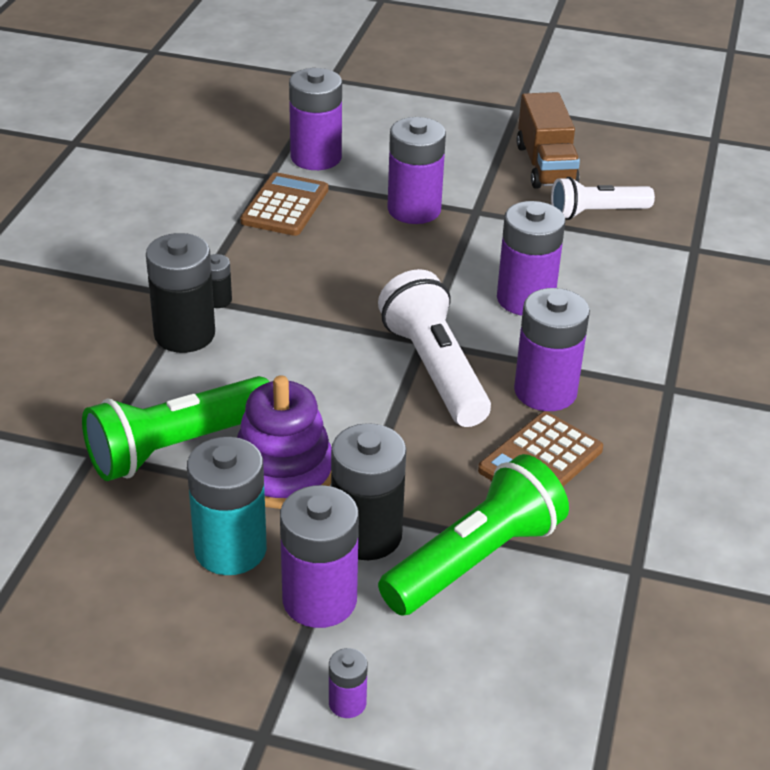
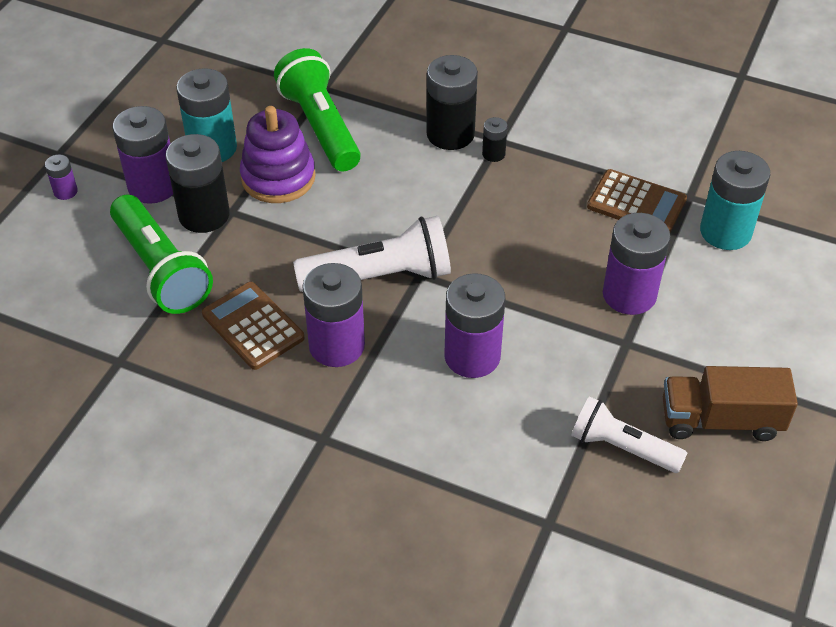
camera: 100 degrees right, 10 degrees up
purple battery [289,68,342,170] -> turquoise battery [700,151,770,250]
white flashlight [551,177,655,220] -> white flashlight turned 60 degrees counterclockwise [571,396,687,473]

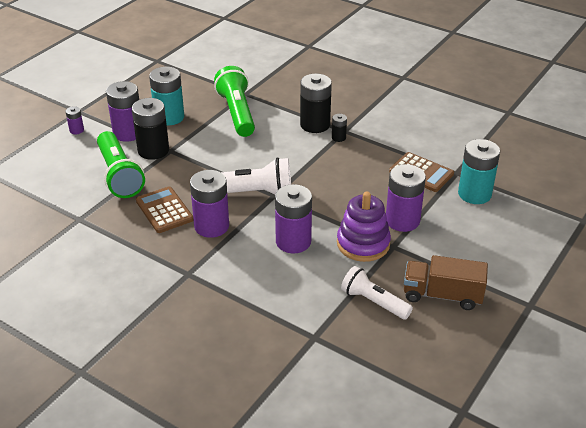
camera: 10 degrees right, 10 degrees down
purple stacking toy [240,106,316,203] -> purple stacking toy moved to [337,192,391,262]

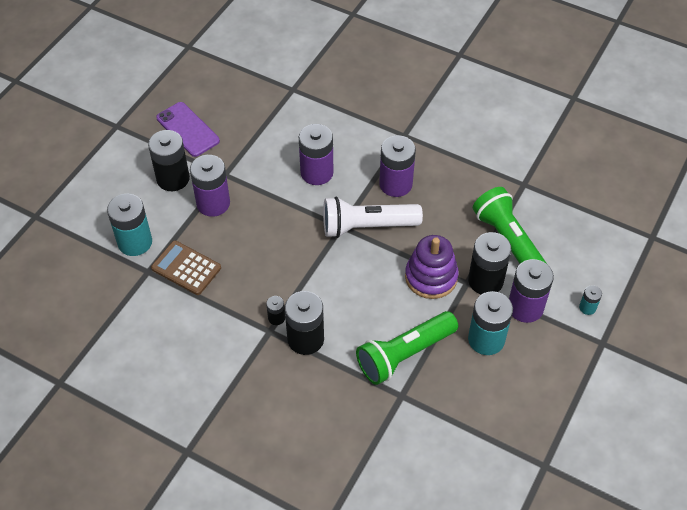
camera: 175 degrees right, 15 degrees up
purple battery [66,106,84,134] -> turquoise battery [579,285,602,315]
brown calculator [136,186,193,233] -> none
green flashlight [214,66,255,137] -> green flashlight turned 75 degrees clockwise [356,311,458,385]
purple stacking toy [337,192,391,262] -> purple stacking toy moved to [405,235,459,299]
white flashlight [341,266,413,320] -> none
brown truck [404,255,488,310] -> purple phone [156,102,220,157]
none -> black battery [148,130,190,191]

